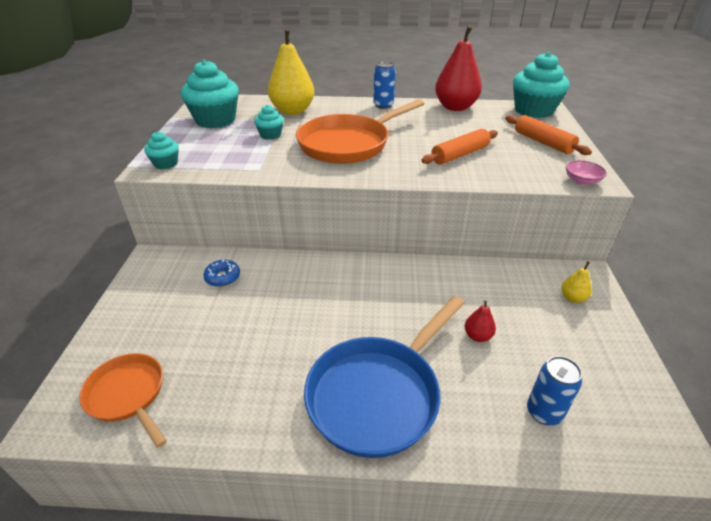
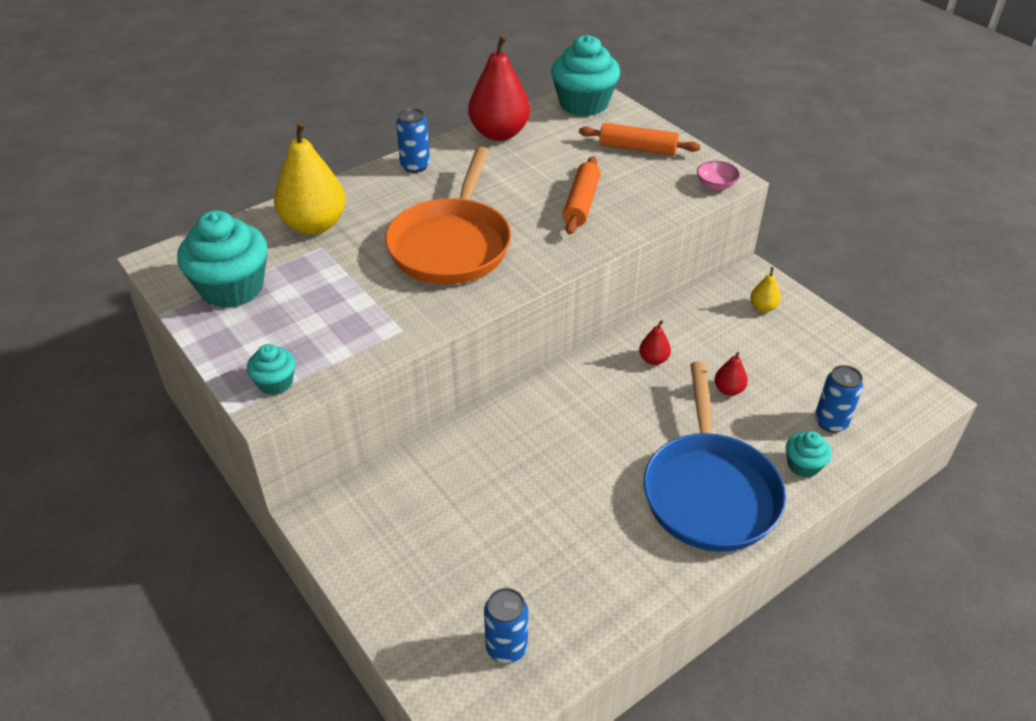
camera: 40 degrees left, 5 degrees up
orange pan [79,353,167,448] -> blue can [484,588,528,663]
blue donut [203,260,240,287] -> none
turquoise cupcake [254,105,284,140] -> turquoise cupcake moved to [786,431,832,477]
none -> red pear [639,320,671,365]

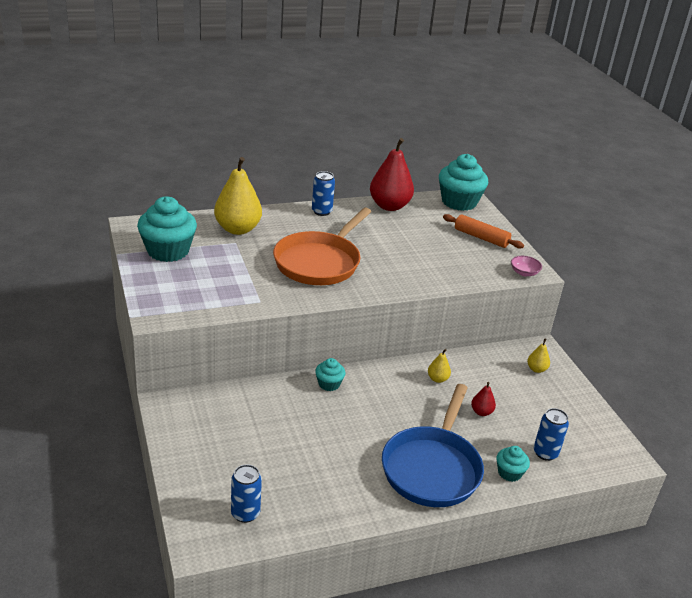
camera: 15 degrees right, 10 degrees down
turquoise cupcake [247,344,296,395] -> turquoise cupcake moved to [315,358,346,391]
orange rolling pin [563,156,601,235] -> none
red pear [639,320,671,365] -> yellow pear [428,349,451,383]

